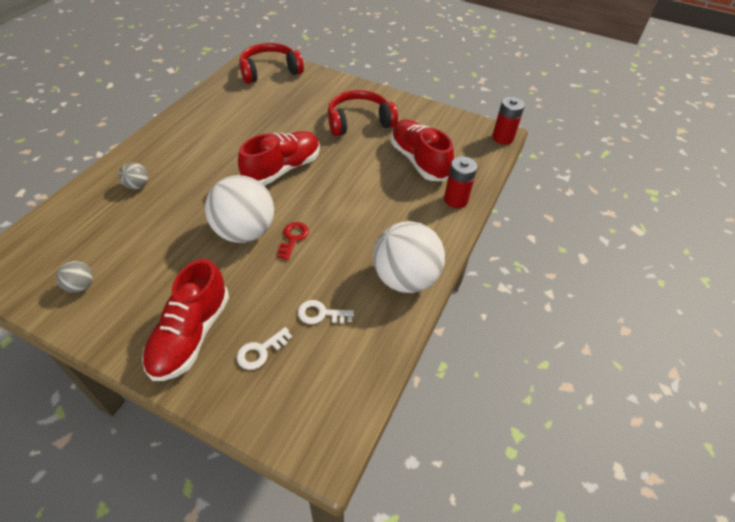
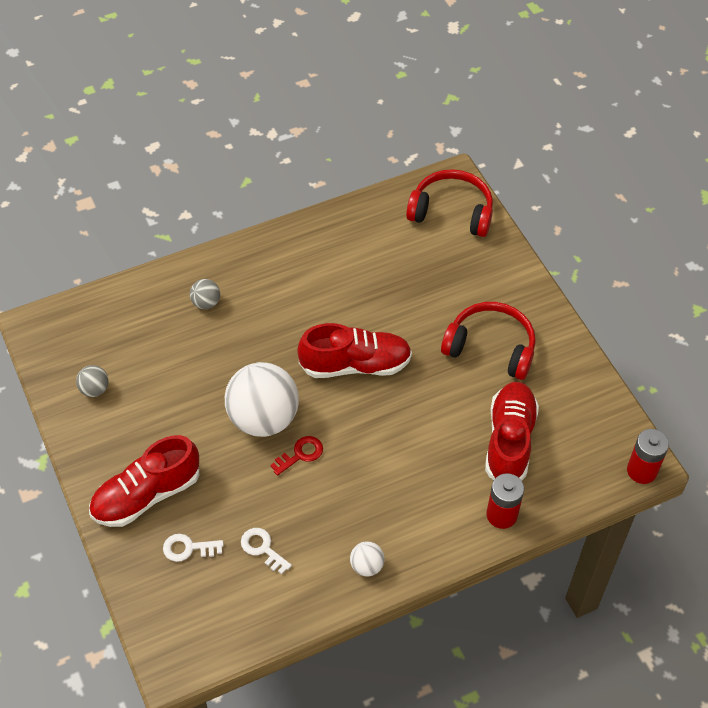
camera: 40 degrees right, 5 degrees up
white ball [373,221,445,293] -> white ball [350,541,385,577], size x0.44

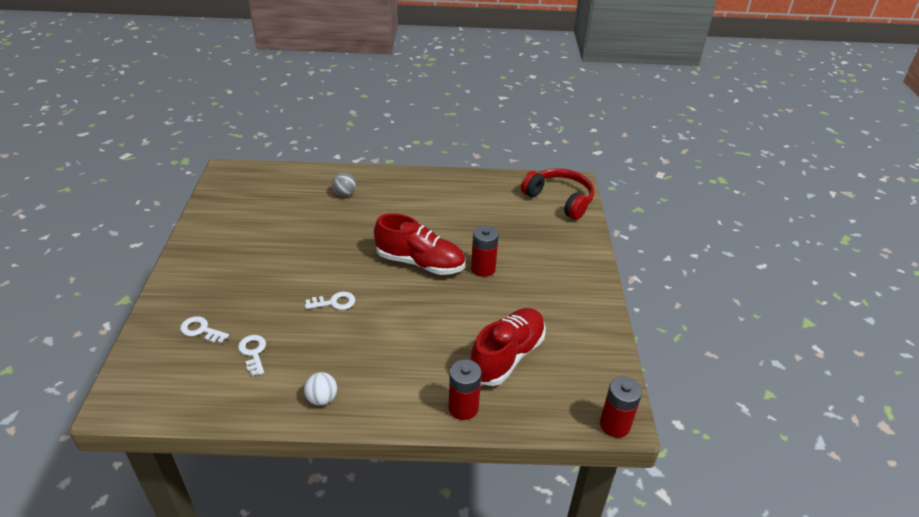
camera: 25 degrees right, 15 degrees down
grey ball [76,365,109,397] -> none
red shoe [89,435,199,527] -> none
white ball [225,362,299,437] -> none
red key [270,436,323,476] -> white key [305,292,355,310]
red headphones [441,302,536,380] -> none
none -> red battery [471,225,499,277]

